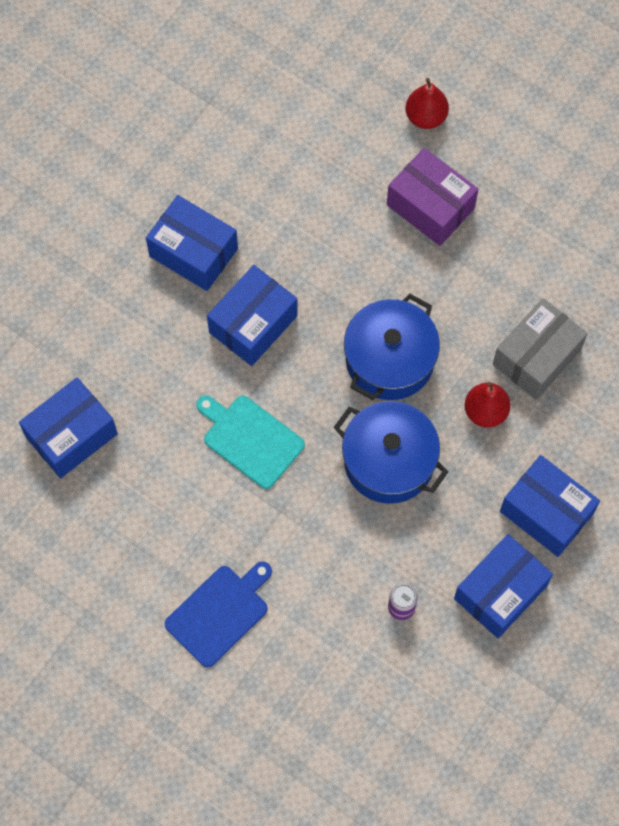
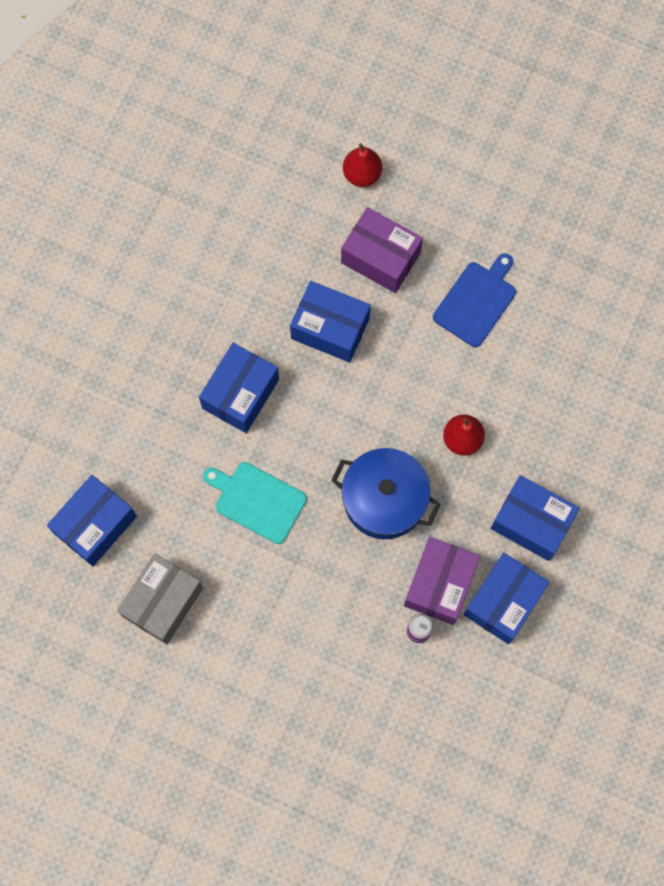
camera: 10 degrees left, 5 degrees up
blue box [146,195,238,291] -> blue box moved to [290,281,371,363]
blue cutting board [165,561,272,668] -> blue cutting board moved to [433,253,516,347]
blue pot [344,293,440,400] -> none
grey box [493,298,588,400] -> grey box moved to [117,553,203,645]
none -> purple box [404,537,480,625]

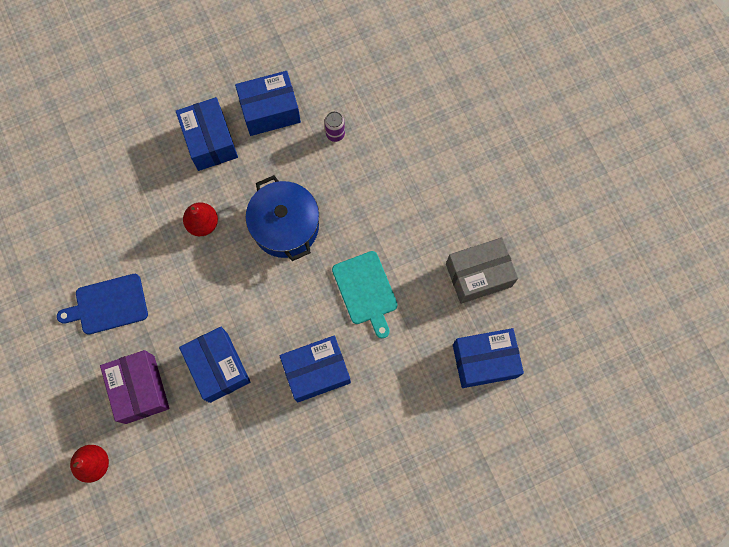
camera: 140 degrees left, 0 degrees up
purple box [404,537,480,625] -> none

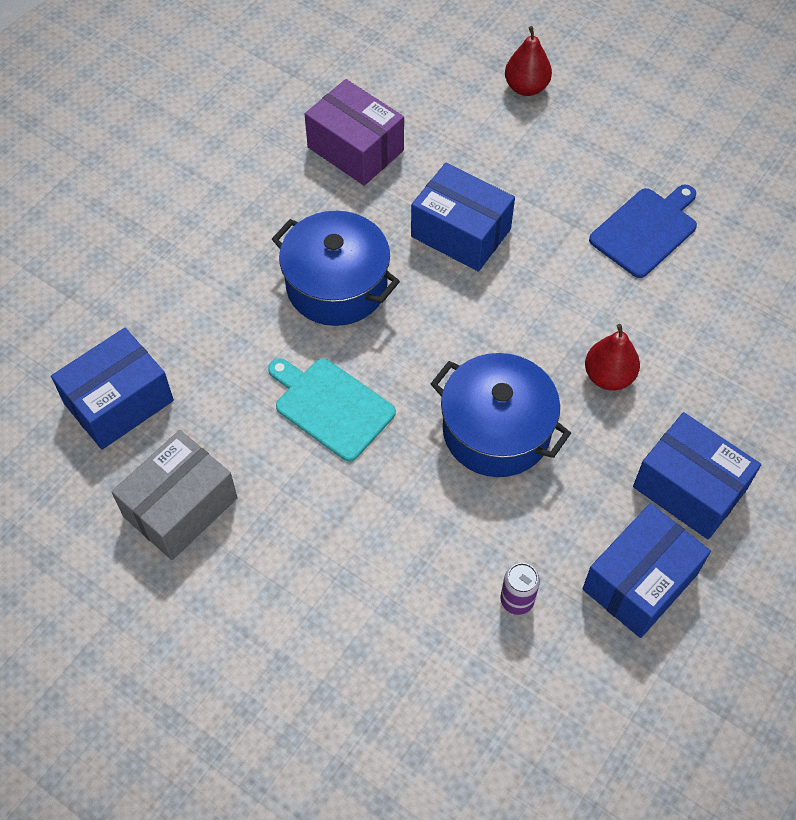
camera: 150 degrees right, 15 degrees down
purple box [100,350,169,424] -> purple box moved to [305,79,404,186]
blue box [279,335,351,403] -> blue pot [272,211,400,326]

